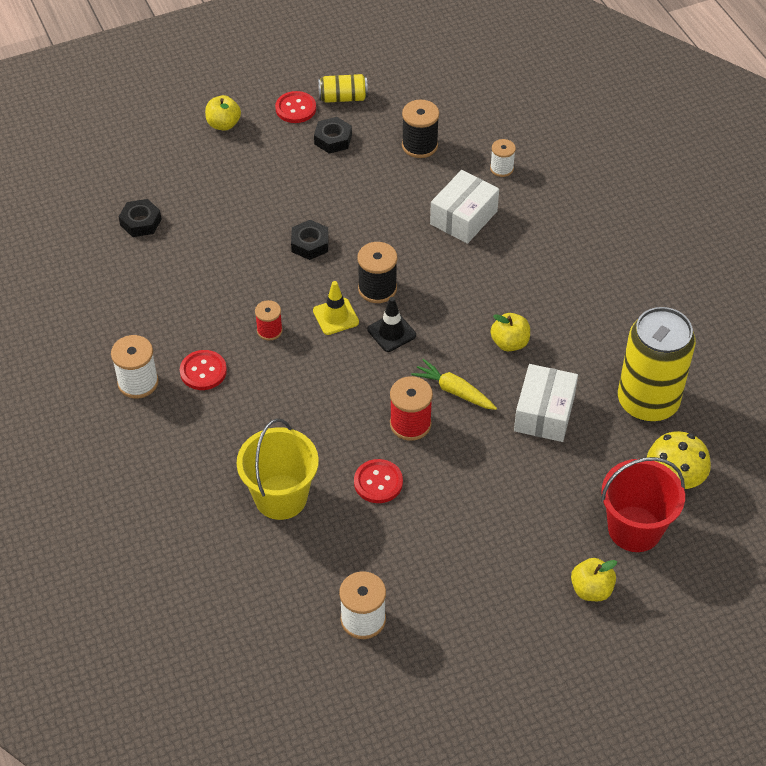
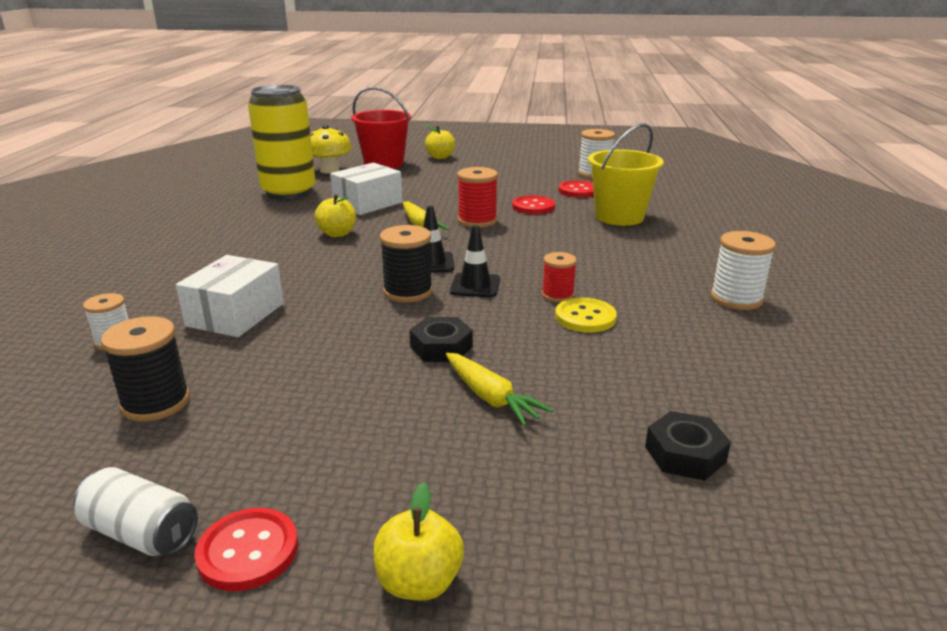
camera: 150 degrees left, 25 degrees down
red button [180,350,227,390] -> red button moved to [558,180,594,198]
yellow traffic cone [313,281,359,335] -> black traffic cone [450,225,500,297]
black nut [314,117,352,154] -> none
yellow can [318,74,368,103] -> white can [74,467,198,556]
white box [430,170,499,244] -> white box turned 45 degrees counterclockwise [176,255,284,337]
none -> yellow carrot [446,352,553,427]
none -> yellow button [555,298,617,333]

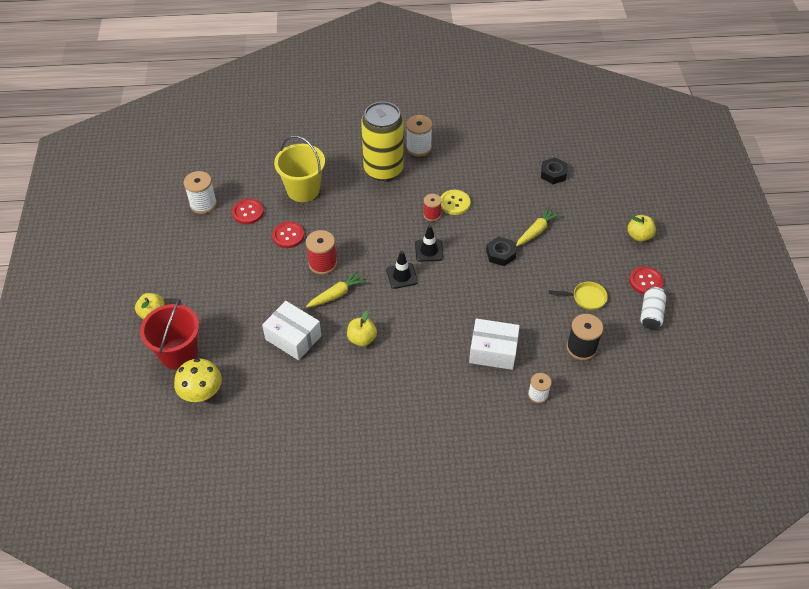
camera: 100 degrees left, 25 degrees up
yellow can [248,85,315,199] -> yellow can moved to [361,102,404,181]
black spool [380,225,433,302] -> none
none -> yellow pan [549,282,608,310]

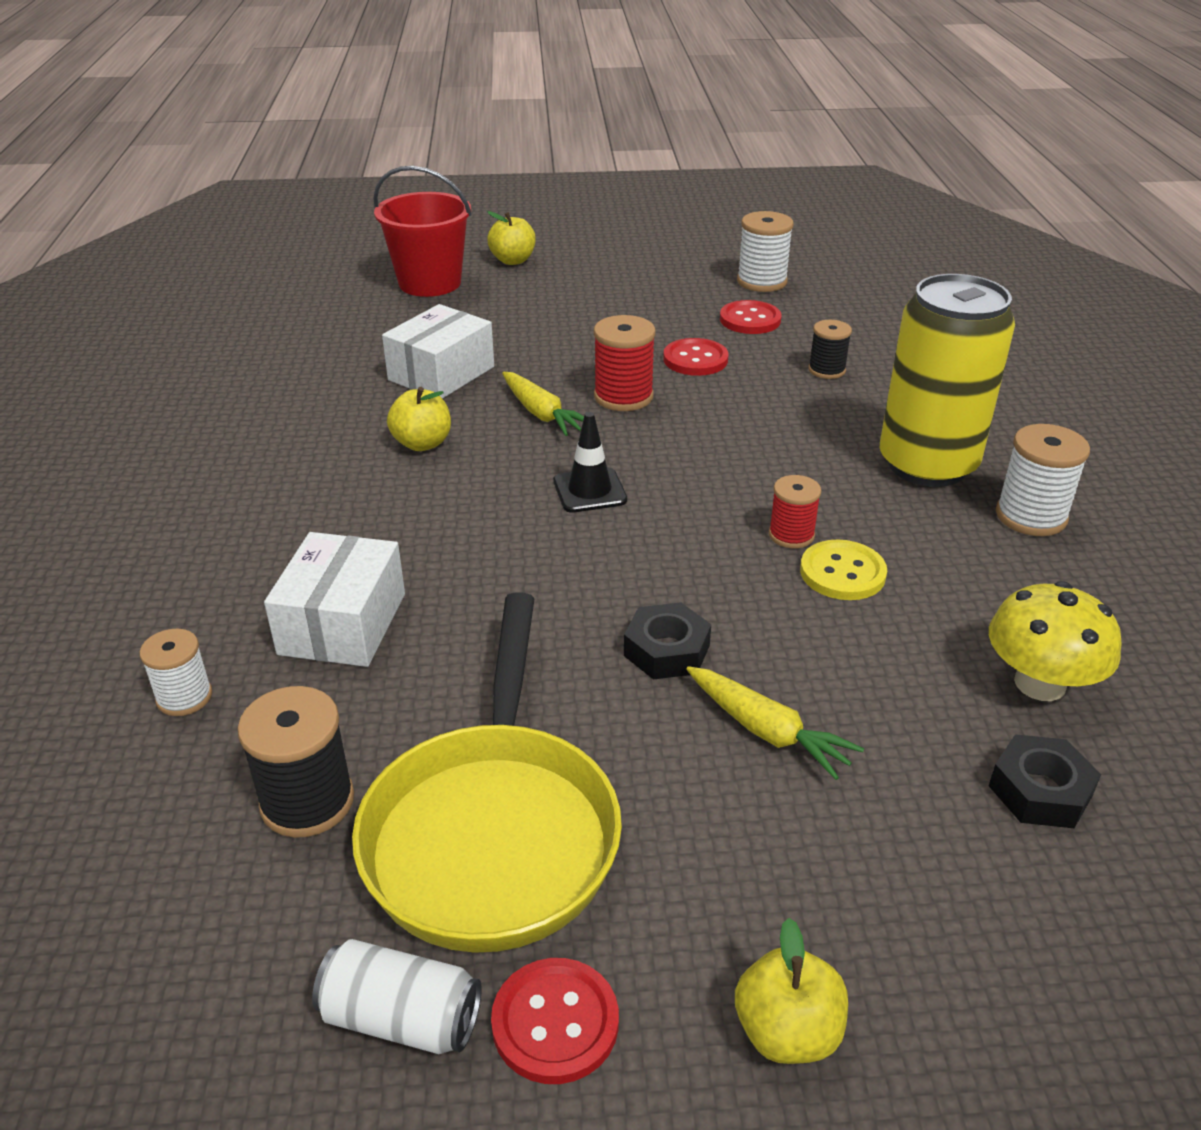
camera: 90 degrees right, 15 degrees down
yellow mushroom [174,358,222,402] -> yellow mushroom moved to [989,581,1122,701]
yellow bucket [274,135,325,202] -> black spool [808,320,852,379]
black traffic cone [415,225,443,262] -> none
yellow pan [549,282,608,310] -> yellow pan [352,592,622,953], size x2.34

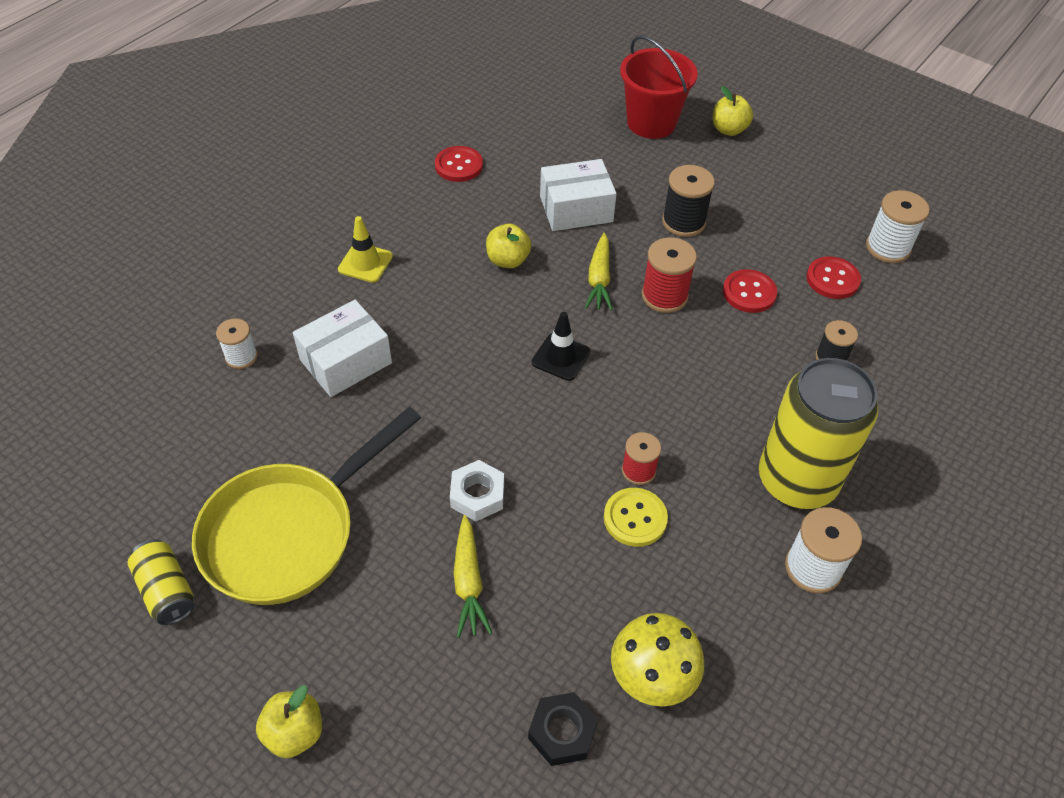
camera: 40 degrees right, 15 degrees up
black spool [237,686,354,838] -> black spool moved to [662,165,715,237]
white can [312,939,482,1054] -> yellow can [127,539,194,625]
red button [491,958,619,1084] -> red button moved to [435,146,483,182]
black nut [624,602,711,680] -> white nut [450,460,504,521]
none -> yellow traffic cone [338,216,393,283]

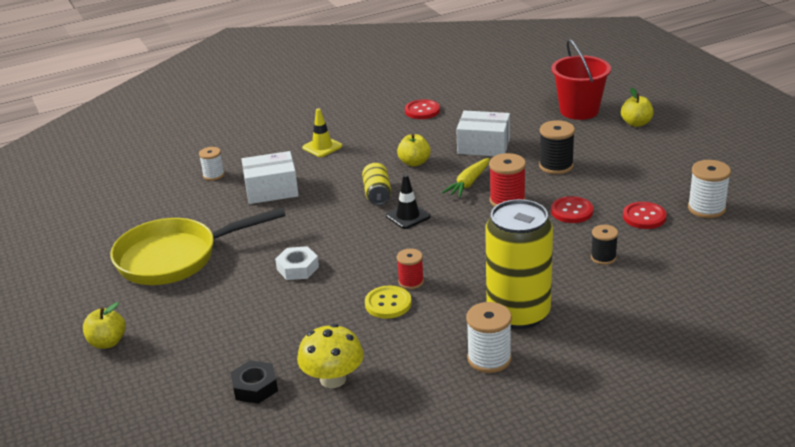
camera: 30 degrees right, 20 degrees down
yellow can [127,539,194,625] -> yellow can moved to [362,163,391,205]
yellow carrot [453,515,492,638] -> none

